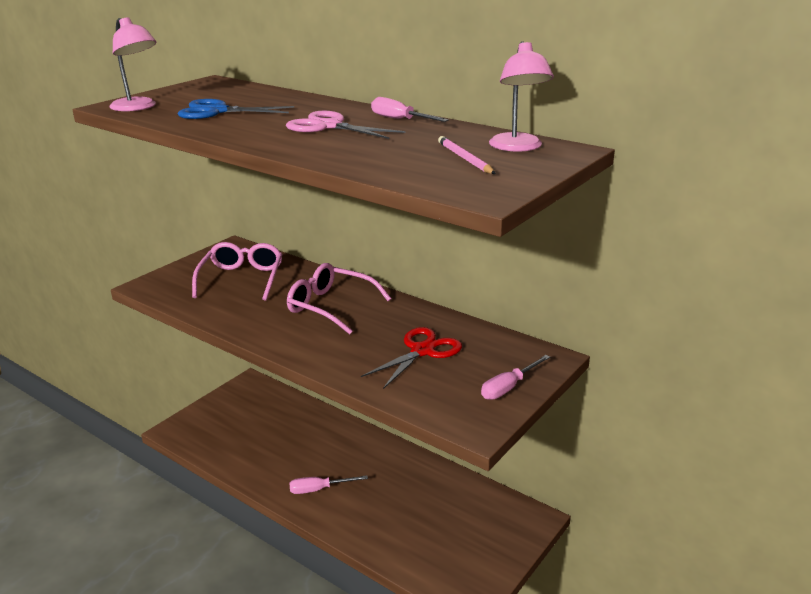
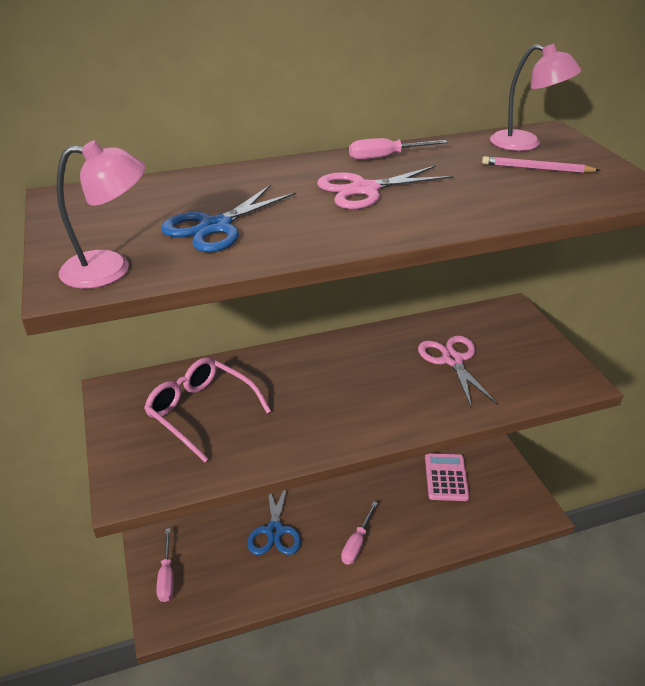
camera: 55 degrees left, 10 degrees up
pink glasses [287,263,391,334] -> none
red scissors [361,327,462,389] -> pink scissors [418,335,498,409]
pink screwdriver [481,355,550,400] -> pink screwdriver moved to [157,528,173,602]
none -> blue scissors [247,490,301,555]
none -> pink calculator [425,453,470,501]

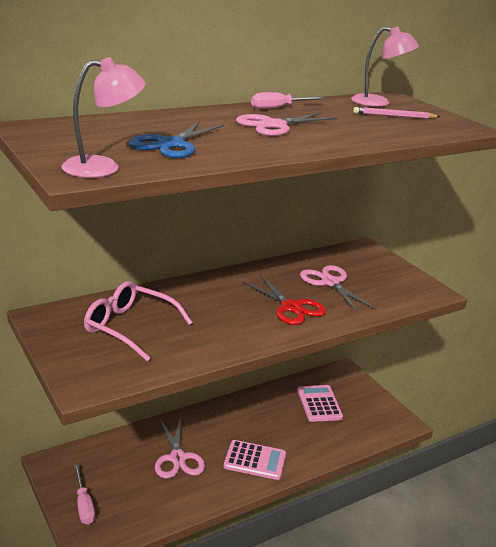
camera: 15 degrees left, 10 degrees down
blue scissors [247,490,301,555] -> pink scissors [155,416,205,478]
pink screwdriver [341,502,378,565] -> pink calculator [224,440,286,480]
none -> red scissors [242,275,326,325]

